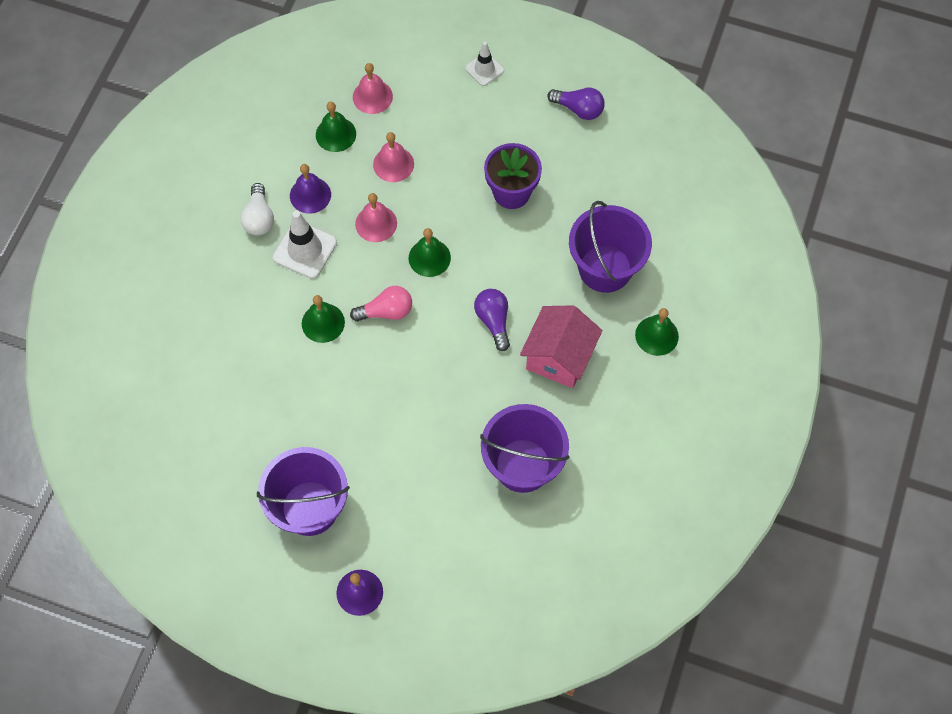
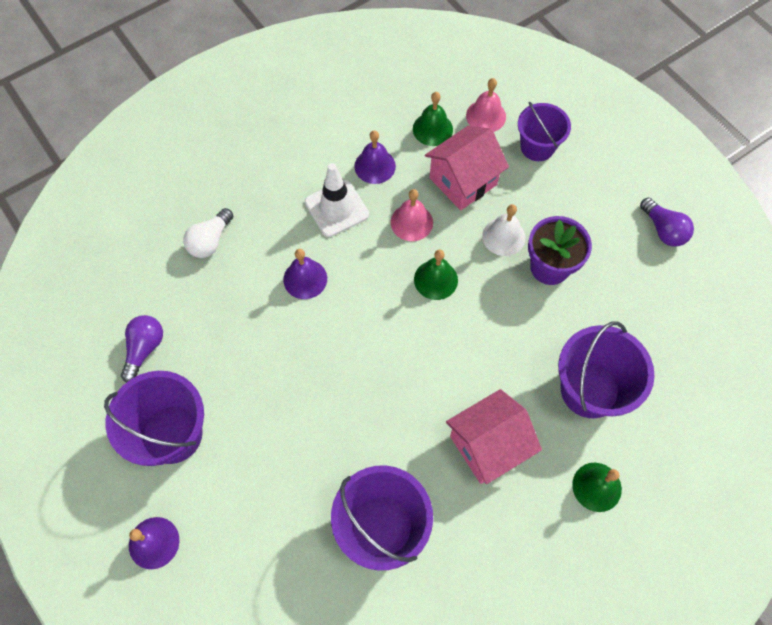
camera: 35 degrees right, 0 degrees up
white light bulb [241,183,274,235] -> white light bulb moved to [183,208,233,258]
green bell [302,295,345,343] -> purple bell [283,249,327,299]
pink light bulb [350,286,412,322] -> none
pink bell [373,132,414,182] -> pink house [425,126,509,210]
white traffic cone [465,41,504,86] -> none
purple light bulb [474,289,510,351] -> purple light bulb moved to [121,315,163,383]
none -> white bell [482,204,525,256]
none -> purple bucket [518,101,571,161]

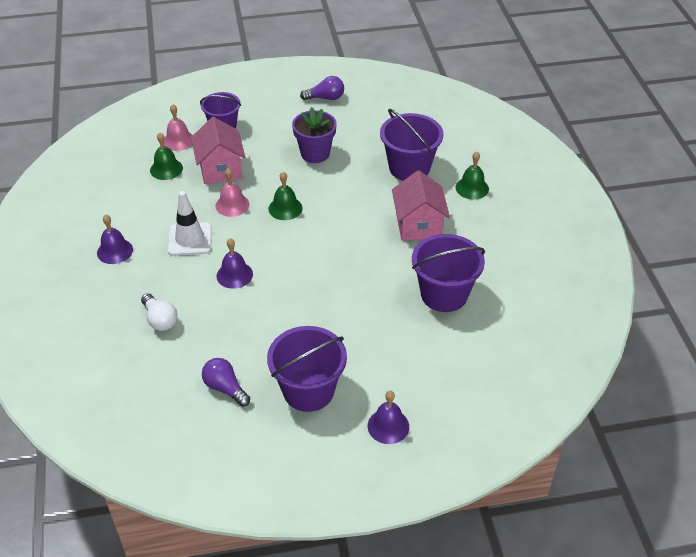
camera: 65 degrees left, 20 degrees down
purple bell [354,130,396,184] -> purple bell moved to [97,214,133,264]
white bell [482,204,525,256] -> none

